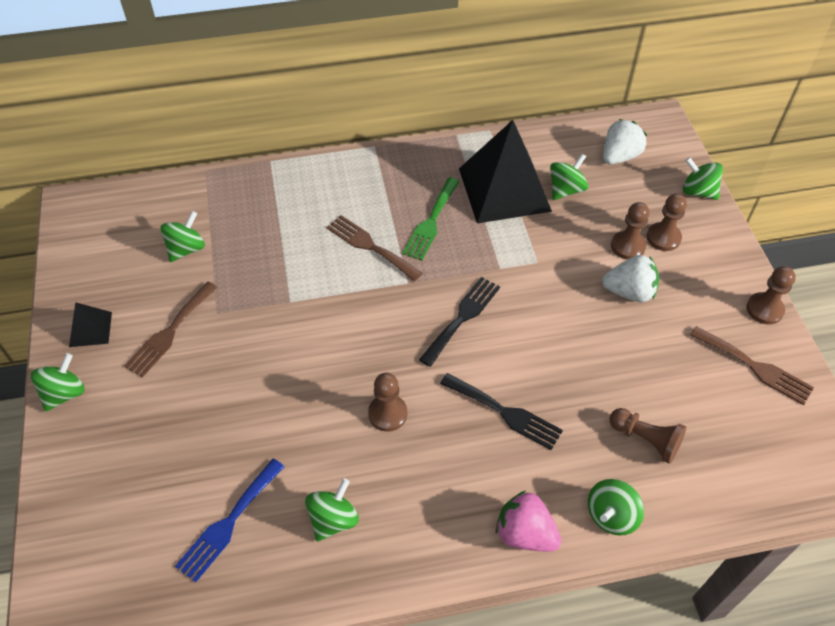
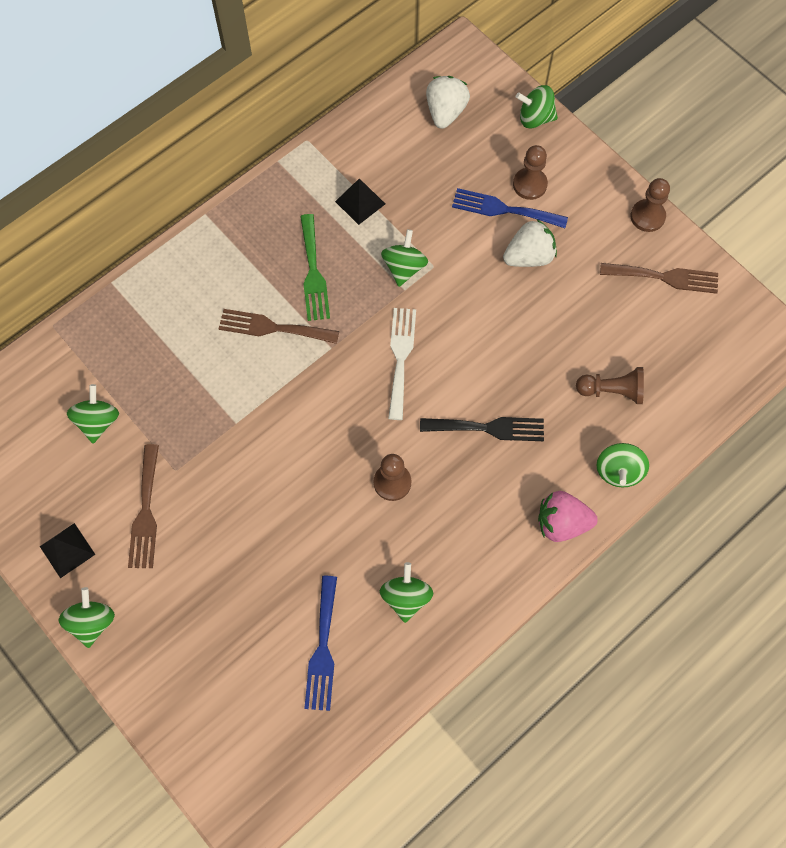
camera: 30 degrees left, 15 degrees up
black fork [419,277,500,367] -> white fork [388,308,416,420]
black pyramid [459,120,552,223] -> black pyramid [335,179,385,225], size x0.45
green spinning top [550,154,588,200] -> green spinning top moved to [381,229,428,287]
brown pawn [611,202,650,260] -> blue fork [452,188,568,228]

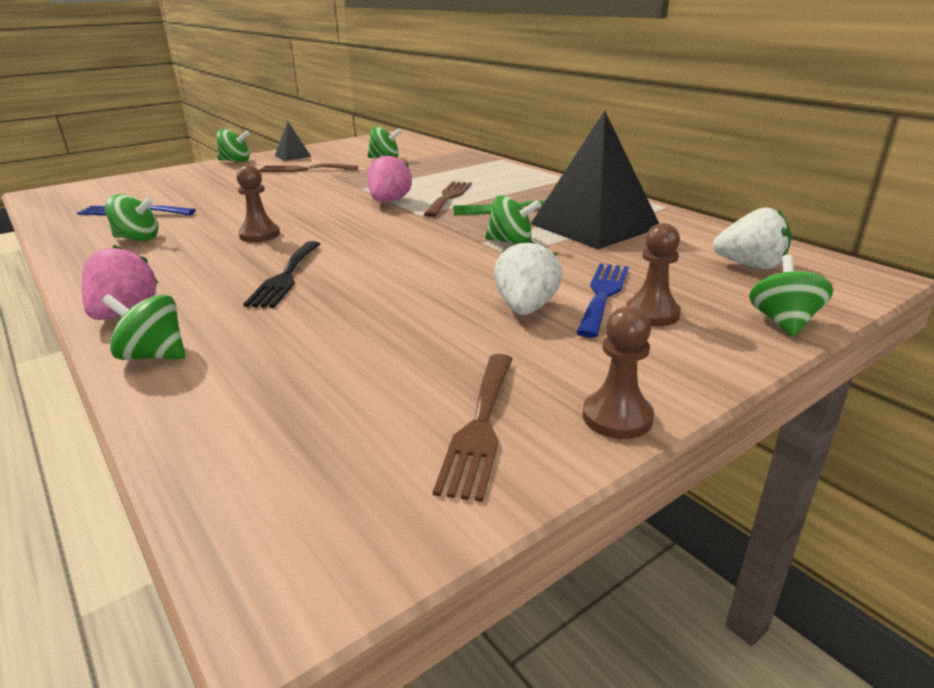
camera: 95 degrees right, 40 degrees down
black pyramid [335,179,385,225] -> black pyramid [531,111,659,249], size x2.24
white fork [388,308,416,420] -> none
white strawberry [503,219,557,267] -> white strawberry turned 150 degrees counterclockwise [494,239,562,315]
brown pawn [576,367,644,404] -> none
none -> pink strawberry [367,154,412,202]

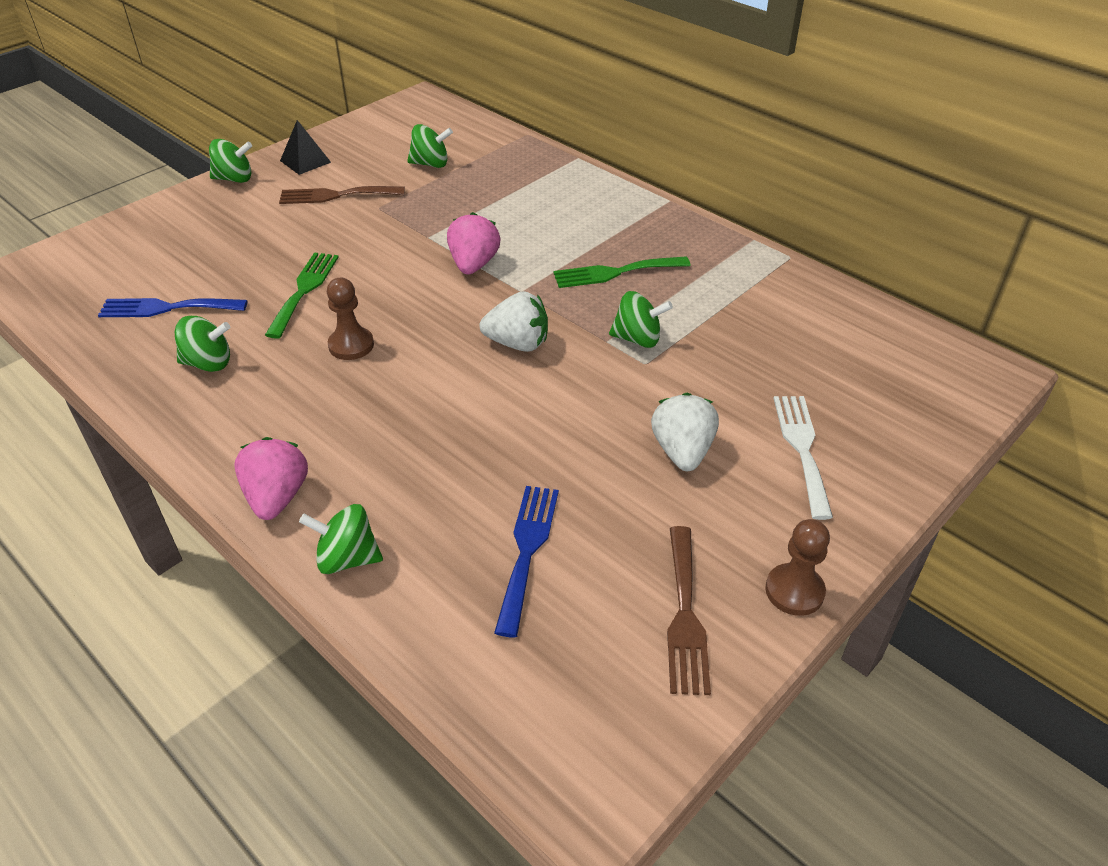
camera: 10 degrees left, 15 degrees up
black fork [243,241,320,308] -> none
brown fork [423,181,472,217] -> none
black pyramid [531,111,659,249] -> none
blue fork [576,263,629,338] -> blue fork moved to [494,486,559,638]
brown pawn [626,223,681,326] -> white fork [773,396,833,520]
white strawberry [713,207,791,269] -> white strawberry moved to [479,291,548,352]
green spinning top [749,254,833,337] -> none
none -> green fork [265,253,339,339]

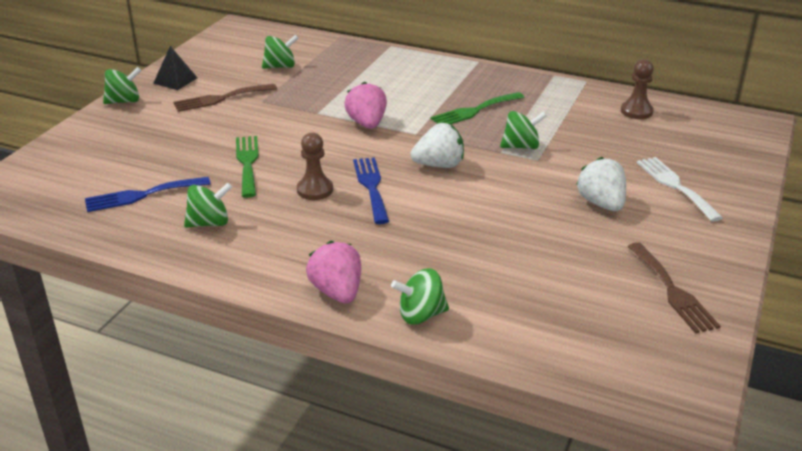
camera: 20 degrees left, 10 degrees down
blue fork [494,486,559,638] -> blue fork moved to [353,157,389,224]
brown pawn [765,519,830,616] -> brown pawn moved to [621,59,654,119]

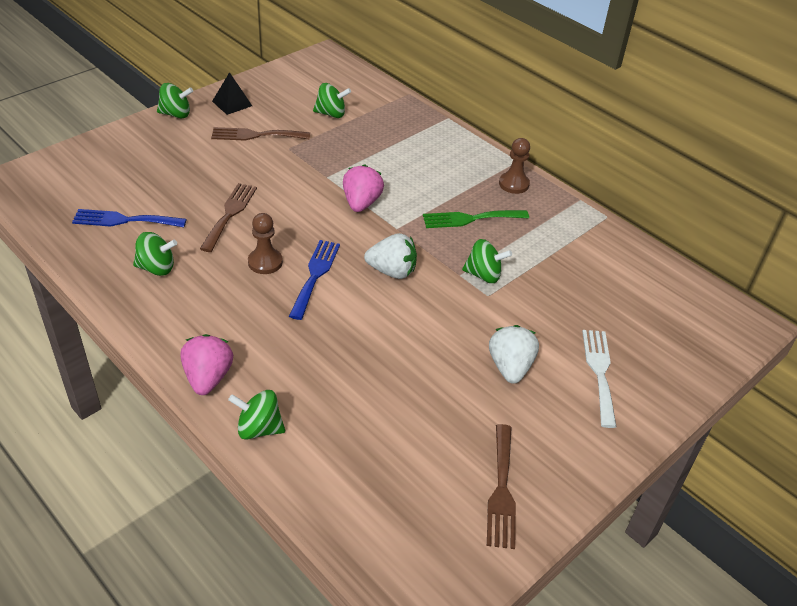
camera: 20 degrees right, 10 degrees up
green fork [236,136,259,198] -> brown fork [200,183,257,252]
brown pawn [621,59,654,119] -> brown pawn moved to [499,138,530,194]

